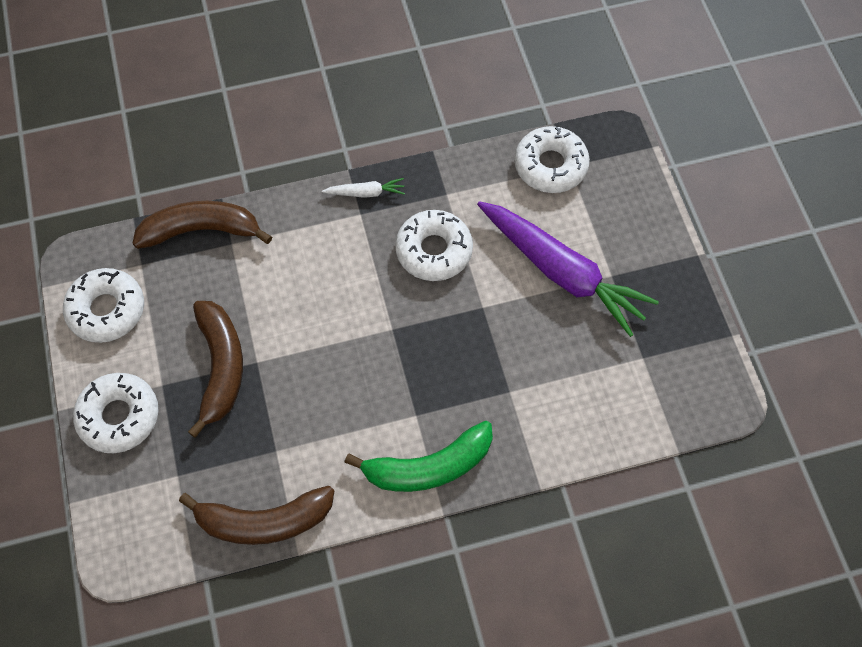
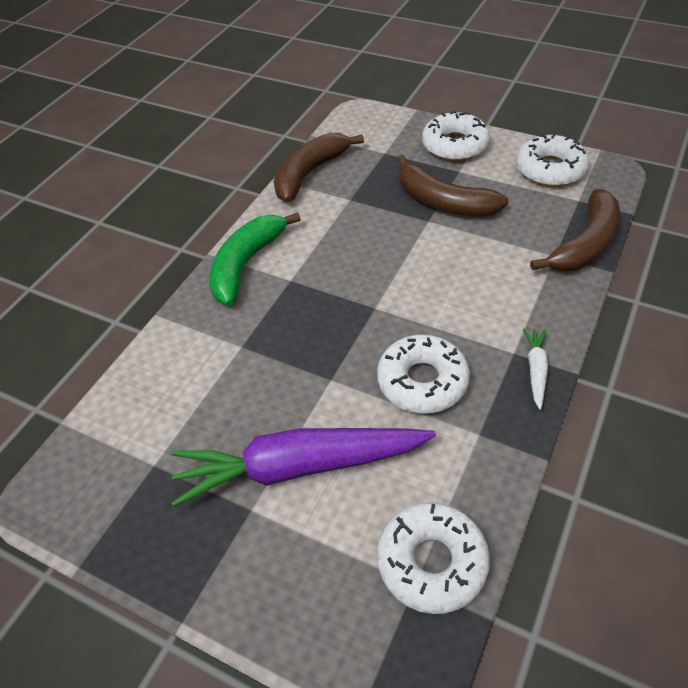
camera: 135 degrees right, 15 degrees down
white carrot [322,178,405,198] -> white carrot turned 150 degrees clockwise [523,328,548,410]

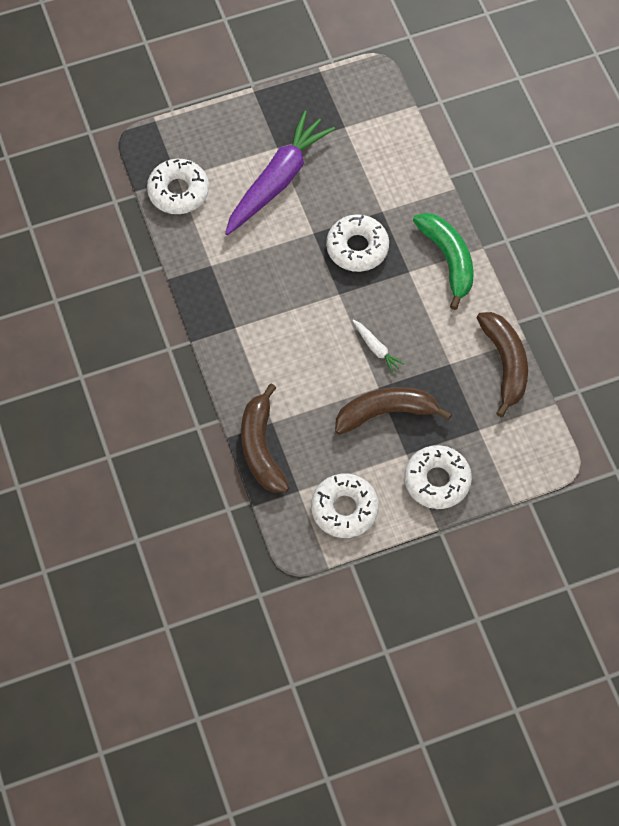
camera: 130 degrees right, 15 degrees up
white donut [377,334,470,414] -> white donut moved to [326,214,389,272]
white carrot [523,328,548,410] -> white carrot moved to [352,320,405,374]

